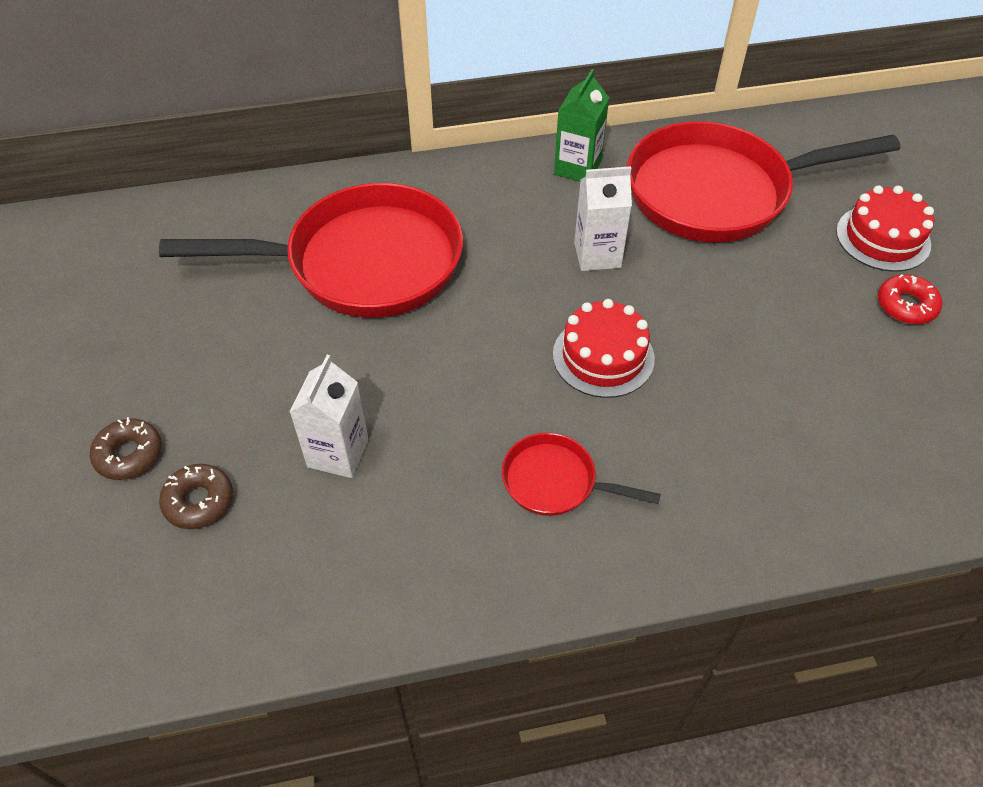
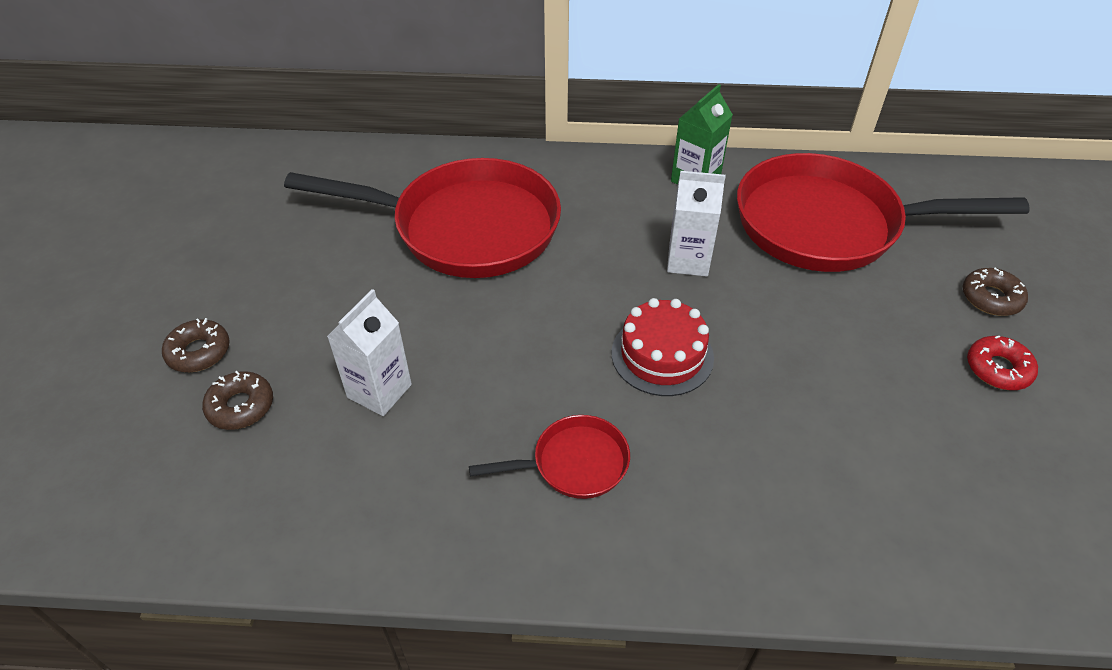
camera: 15 degrees right, 5 degrees down
red pan [502,433,661,516] -> red pan turned 135 degrees clockwise [469,415,630,499]
red cake [836,185,934,272] -> brown donut [963,268,1028,316]

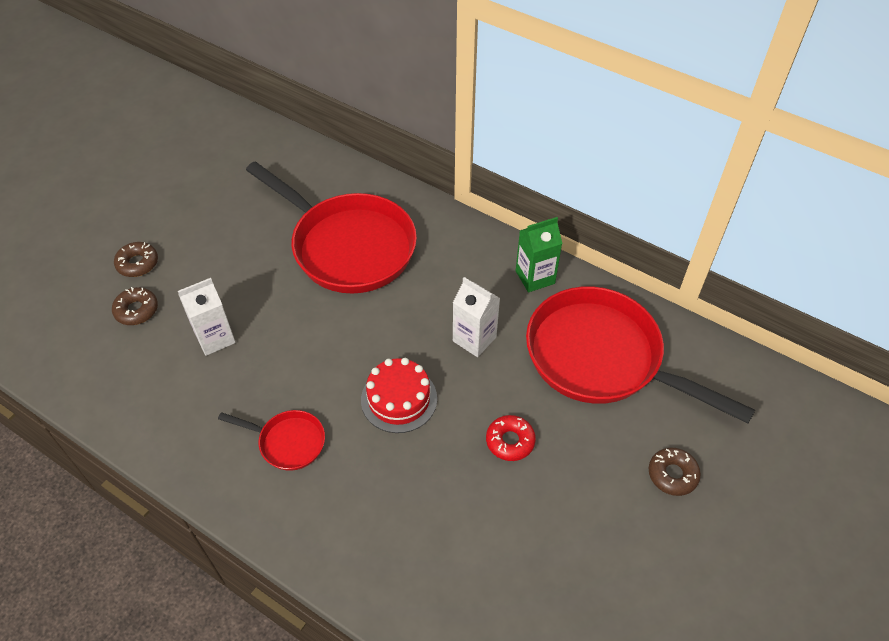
camera: 30 degrees right, 5 degrees up
red donut [967,336,1038,390] -> red donut moved to [486,415,536,461]

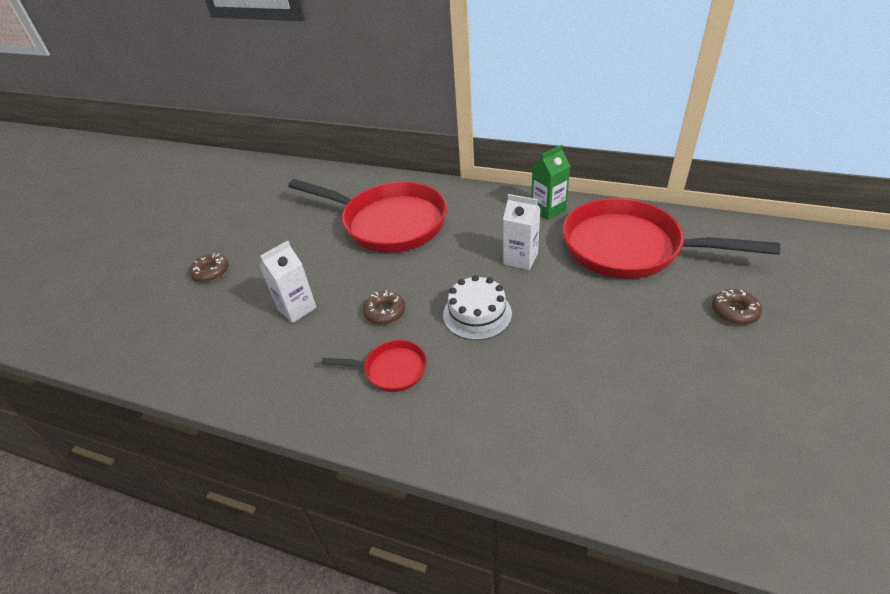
camera: 10 degrees left, 10 degrees down
brown donut [112,287,158,325] -> brown donut moved to [363,290,405,325]
red cake [361,358,437,433] -> white cake [443,275,512,340]
red donut [486,415,536,461] -> none

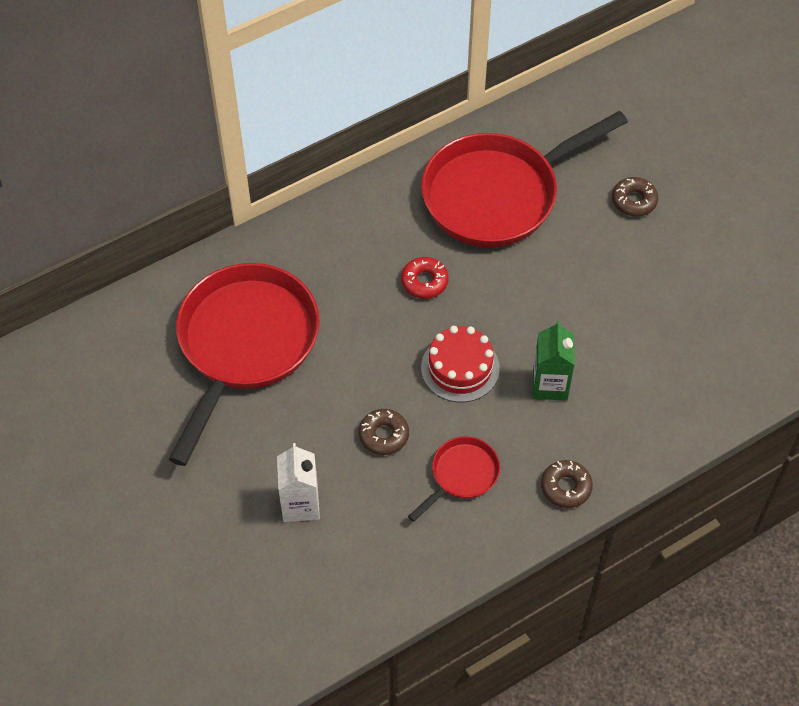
camera: 55 degrees left, 15 degrees up
brown donut [189,253,229,283] -> brown donut moved to [541,460,593,508]
red pan [288,179,447,253] -> red pan turned 45 degrees counterclockwise [169,263,320,466]
white cake [443,275,512,340] -> red cake [421,326,500,402]
white carton [503,194,541,270] -> red donut [401,257,449,299]
green carton [531,145,570,220] -> green carton moved to [533,320,575,400]

